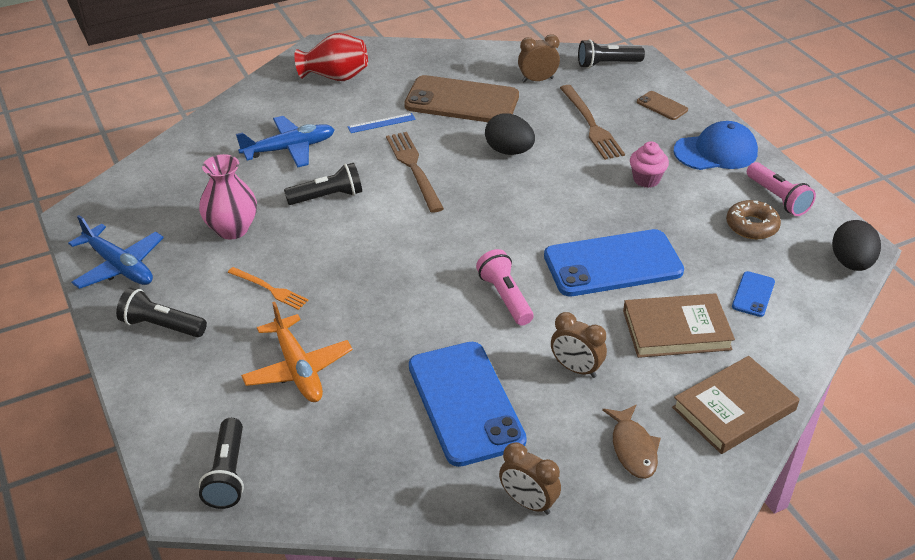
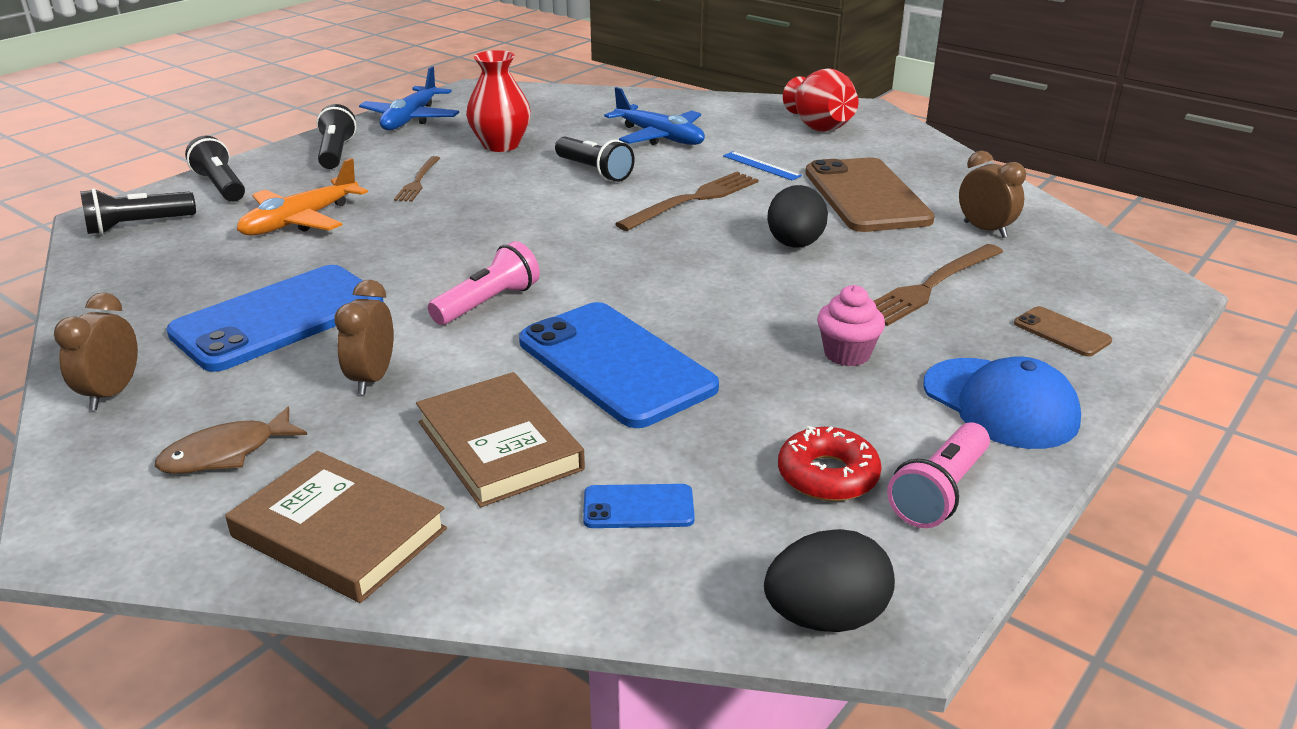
camera: 65 degrees right, 10 degrees down
pink vase [199,154,257,240] -> red vase [466,50,531,152]
orange fork [228,267,308,310] -> brown fork [394,156,440,202]
black flashlight [578,39,645,68] -> black flashlight moved to [185,136,245,202]
brown phone [637,91,688,120] -> brown phone turned 60 degrees counterclockwise [1014,306,1112,356]
brown donut [726,200,781,239] -> red donut [778,426,882,501]

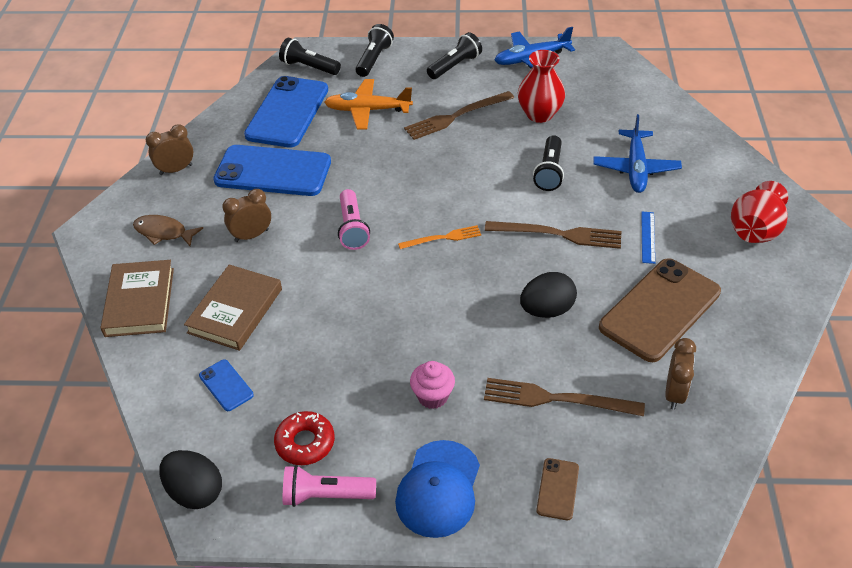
camera: 55 degrees right, 15 degrees up
brown fork [394,156,440,202] -> brown fork [404,91,514,140], size x1.62
pink flashlight [428,241,540,325] -> pink flashlight turned 75 degrees clockwise [338,189,370,250]
blue phone [519,302,719,428] -> blue phone moved to [244,76,328,148]
none -> orange fork [398,225,481,249]

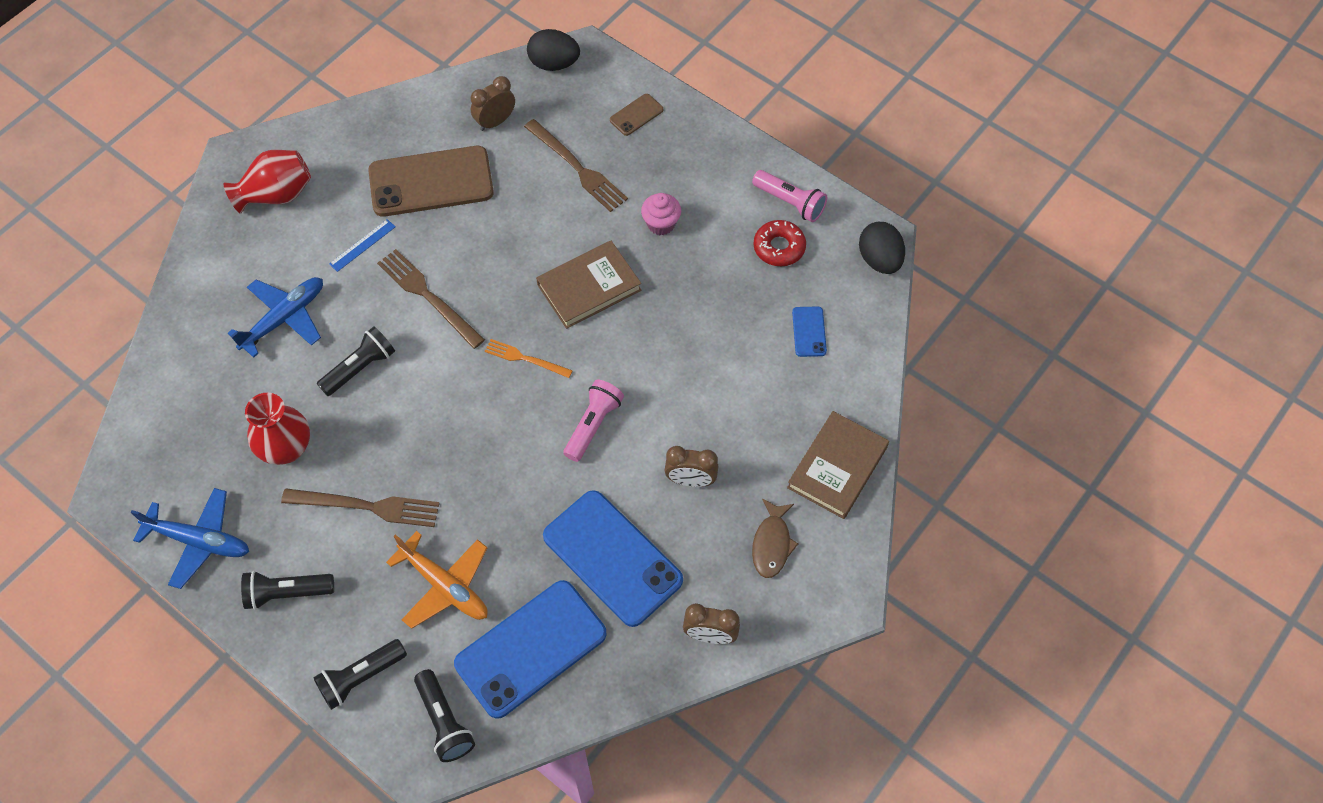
camera: 145 degrees left, 15 degrees up
brown fish [133,215,203,246] -> brown fish turned 45 degrees clockwise [752,498,798,578]
brown book [184,265,282,351] -> brown book moved to [536,241,642,329]
blue cap [395,440,480,538] -> none
black egg [520,272,577,318] -> black egg moved to [527,29,580,71]

